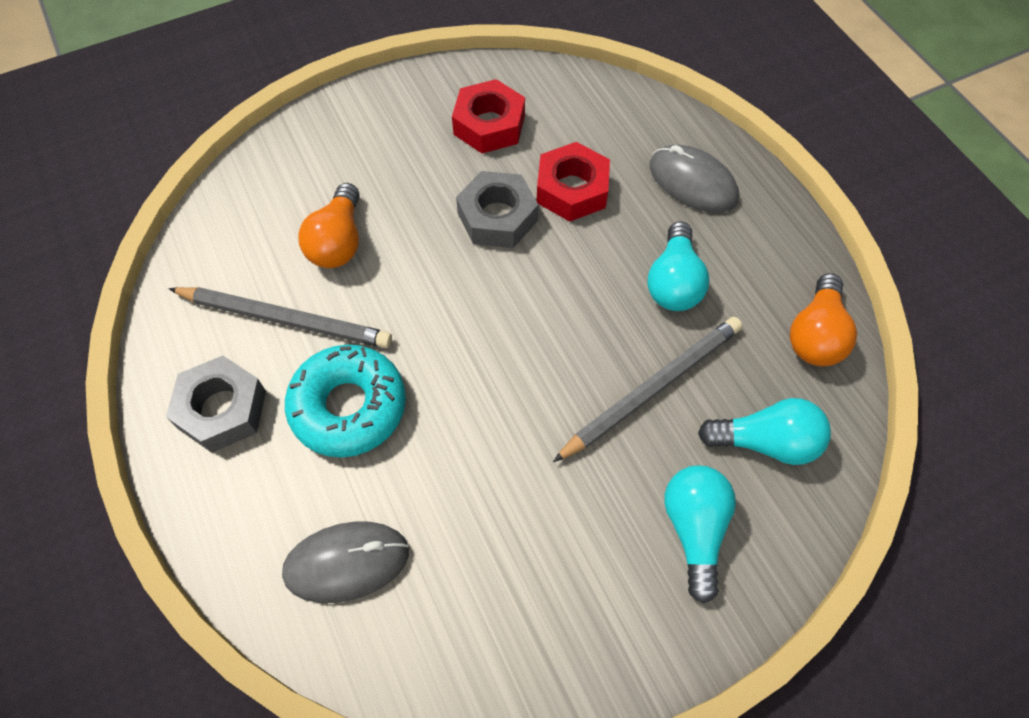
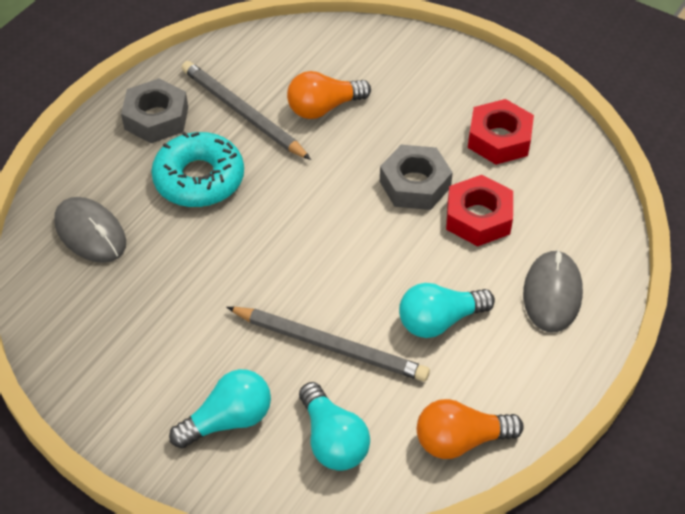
camera: 60 degrees right, 10 degrees down
grey pencil [168,287,392,348] -> grey pencil turned 150 degrees clockwise [182,61,311,160]

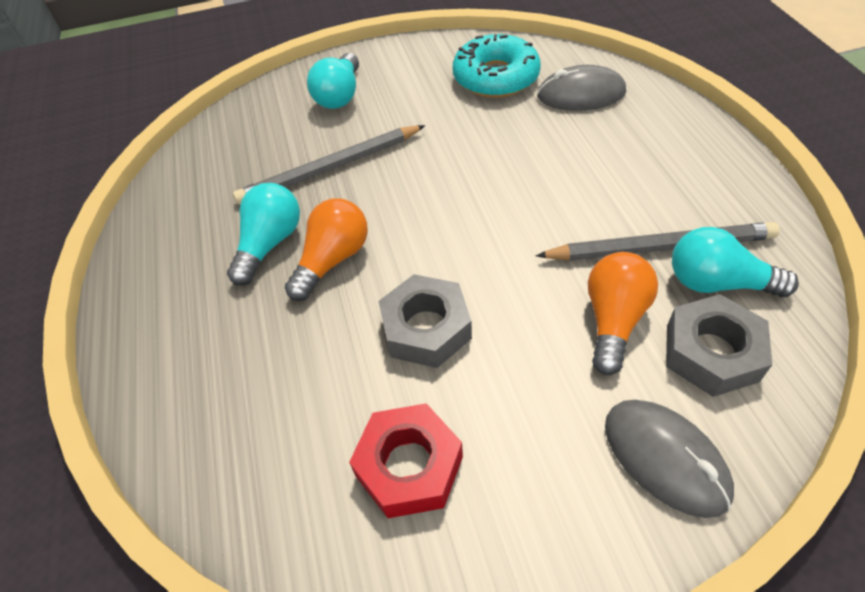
camera: 135 degrees right, 0 degrees up
grey nut [121,78,188,143] -> grey nut moved to [666,294,772,397]
turquoise donut [151,132,244,207] -> turquoise donut moved to [453,34,541,98]
turquoise light bulb [299,382,370,471] -> turquoise light bulb moved to [672,227,799,297]
orange light bulb [417,399,524,459] -> orange light bulb moved to [285,198,368,301]
red nut [446,175,513,246] -> none
grey mouse [523,250,583,332] -> grey mouse moved to [605,400,734,518]

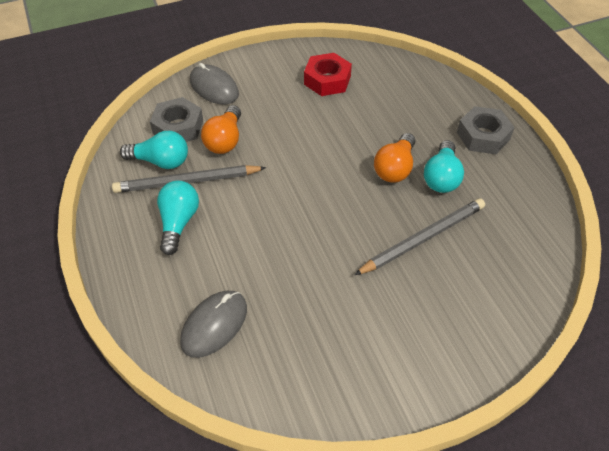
camera: 170 degrees right, 0 degrees up
turquoise light bulb [307,53,359,109] -> turquoise light bulb moved to [157,180,199,255]
grey nut [378,274,472,368] -> grey nut moved to [457,106,515,154]
turquoise donut [453,34,541,98] -> none
grey mouse [537,65,626,111] -> grey mouse turned 45 degrees counterclockwise [180,291,247,358]

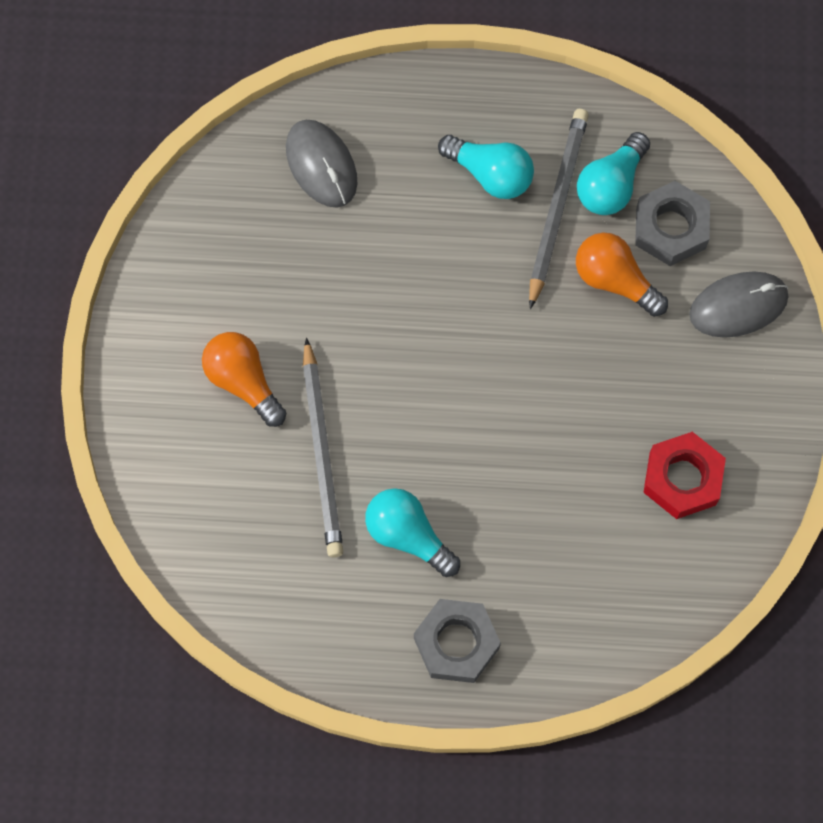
camera: 115 degrees right, 20 degrees up
orange light bulb [374,133,415,183] -> orange light bulb moved to [202,332,286,427]

